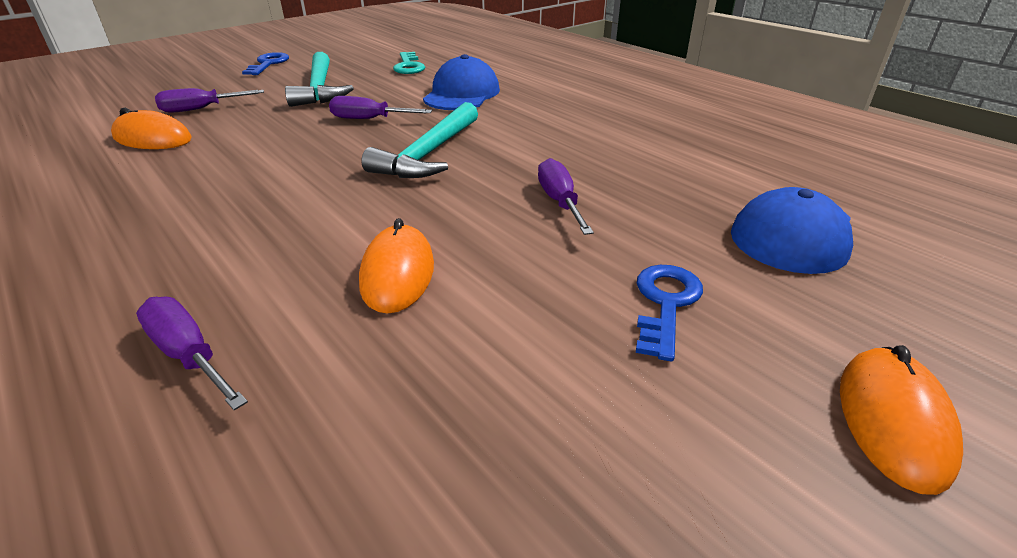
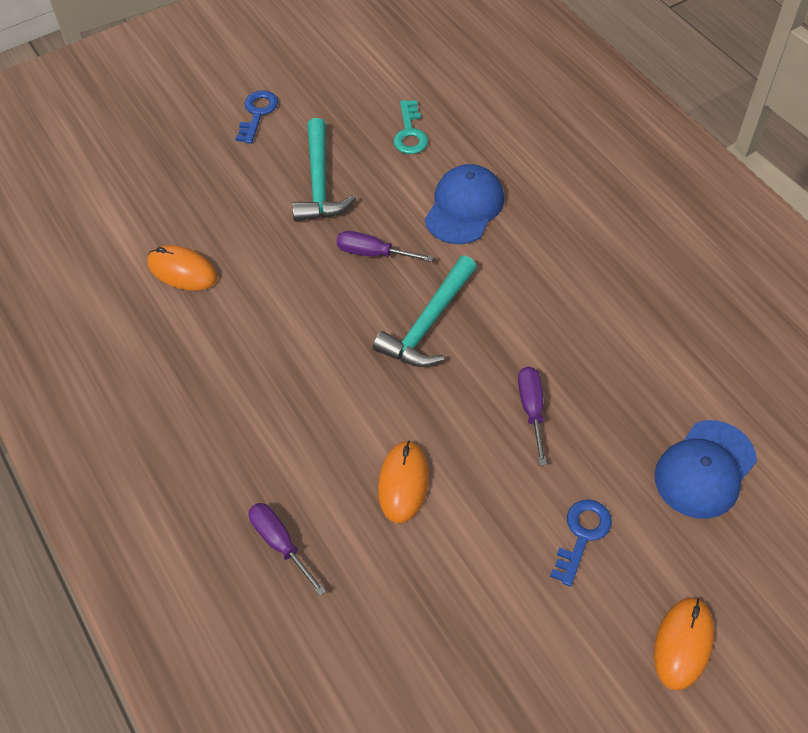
camera: 10 degrees right, 20 degrees up
purple screwdriver [155,88,264,113] -> none

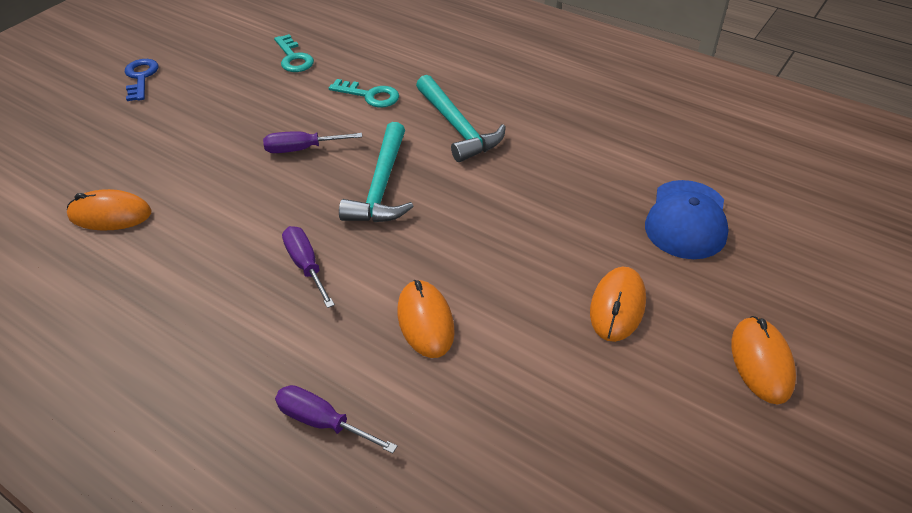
camera: 25 degrees left, 10 degrees down
turquoise hammer [292,118,356,221] -> turquoise hammer moved to [416,75,506,162]
blue cap [425,164,504,244] -> turquoise key [329,79,399,108]
purple screwdriver [518,367,547,465] -> purple screwdriver moved to [282,226,335,308]
blue key [550,499,612,587] -> orange mouse [590,267,646,342]

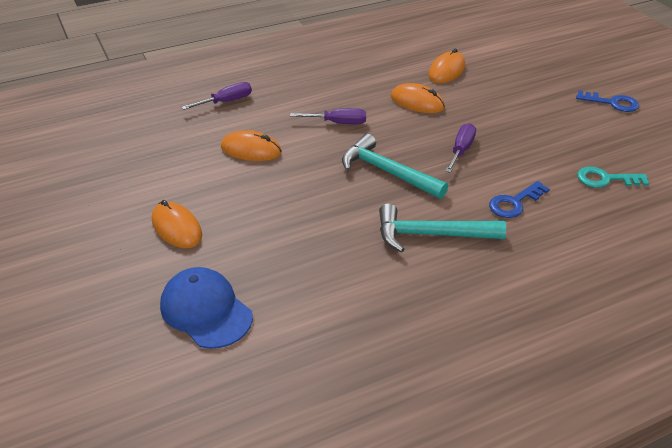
camera: 120 degrees right, 5 degrees down
turquoise key [329,79,399,108] -> blue key [489,181,550,218]
orange mouse [731,316,796,404] -> orange mouse moved to [391,83,445,113]

